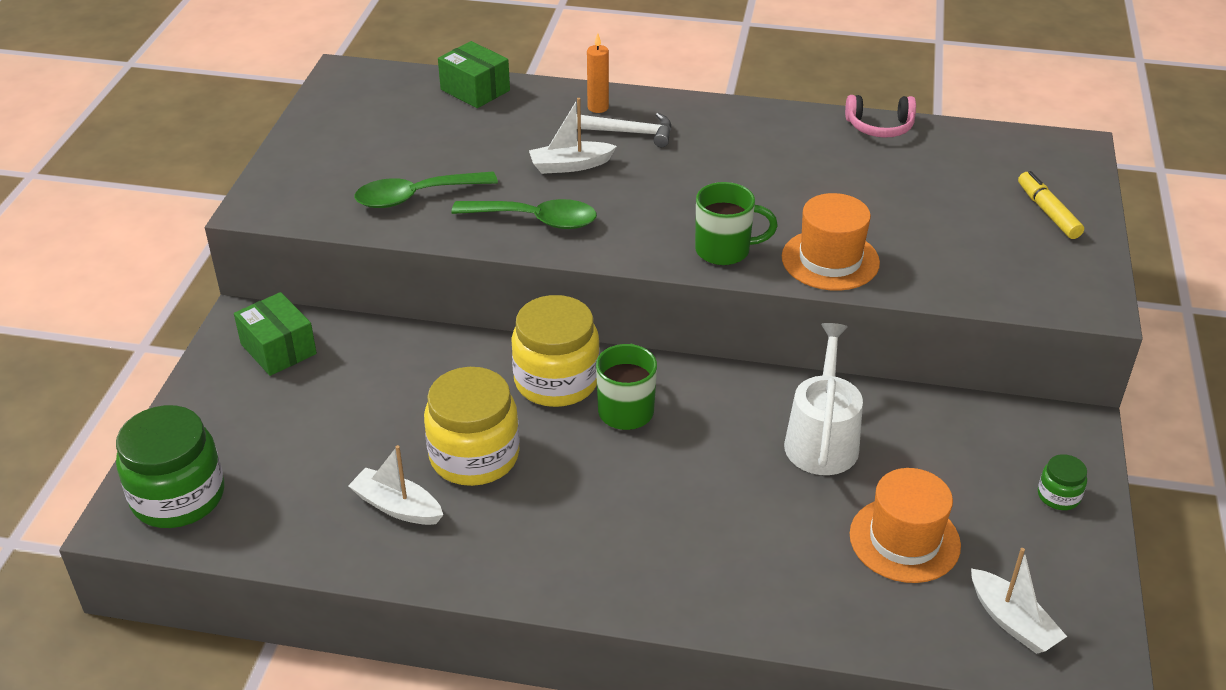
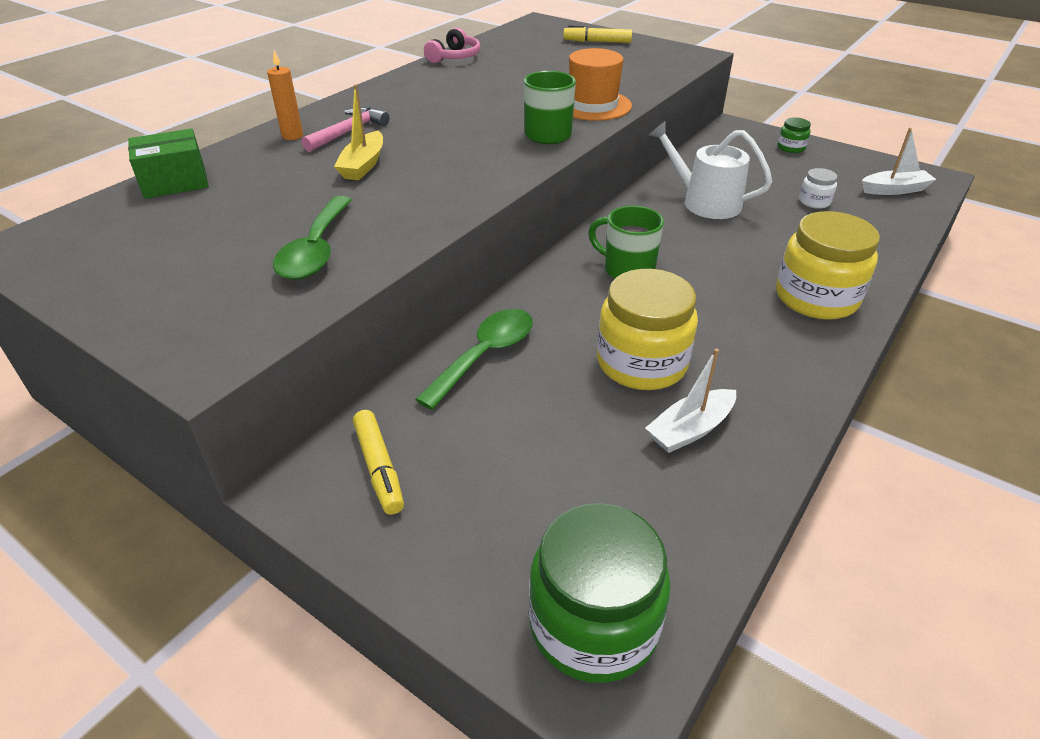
camera: 65 degrees left, 0 degrees up
green box [234,292,317,376] -> yellow marker [353,410,404,515]
green spoon [451,199,597,229] -> green spoon moved to [415,309,533,410]
yellow jar [511,295,600,407] -> yellow jar moved to [776,211,880,320]
white boat [529,98,617,174] -> yellow boat [334,84,383,180]
white hammer [576,113,671,147] -> pink hammer [301,107,390,152]
orange hat [850,468,961,583] -> white jar [799,168,837,209]

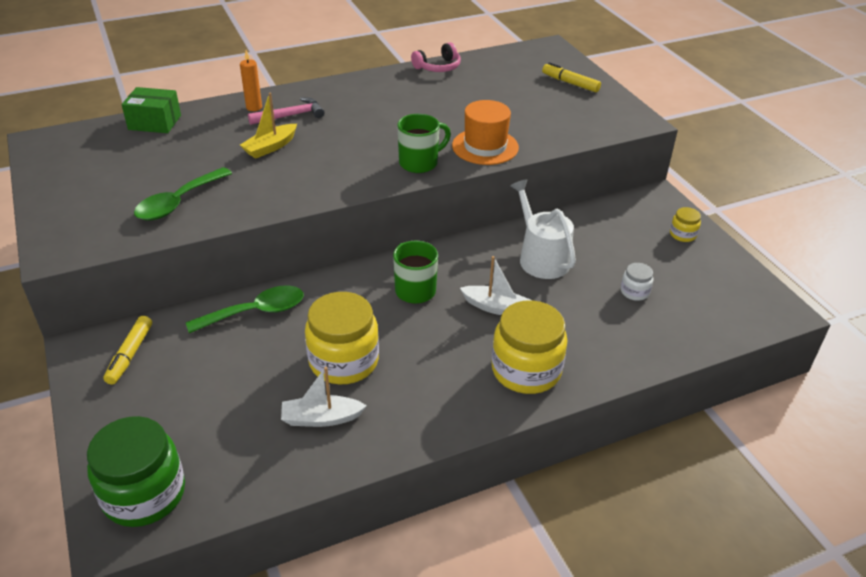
camera: 30 degrees right, 0 degrees up
green jar [778,117,811,153] -> yellow jar [670,207,701,242]
white boat [862,128,936,195] -> white boat moved to [460,256,531,315]

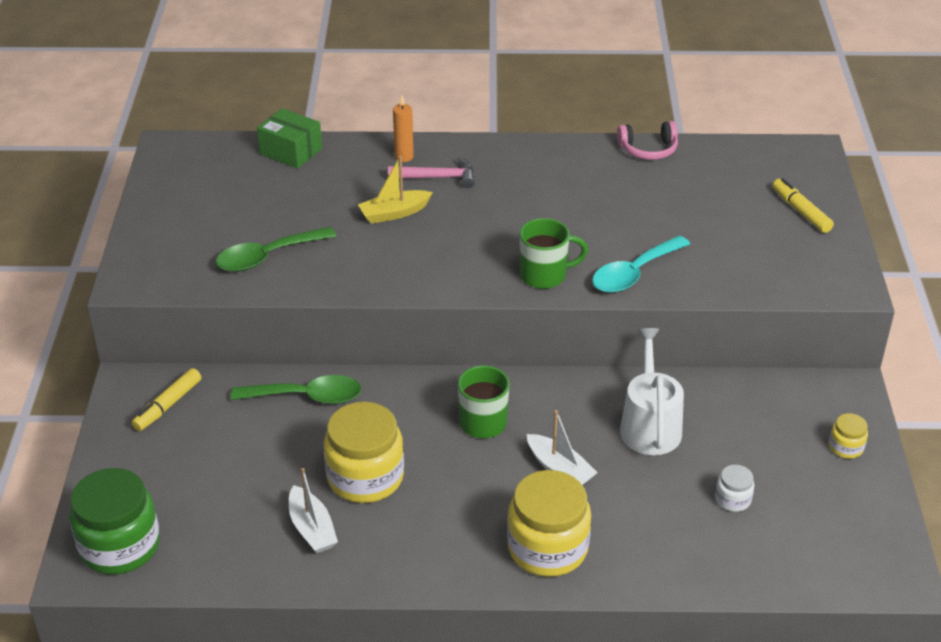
camera: 25 degrees right, 0 degrees up
white boat [281,367,367,427] -> white boat turned 135 degrees counterclockwise [289,468,338,553]
orange hat [452,100,519,165] -> turquoise spoon [592,236,690,293]

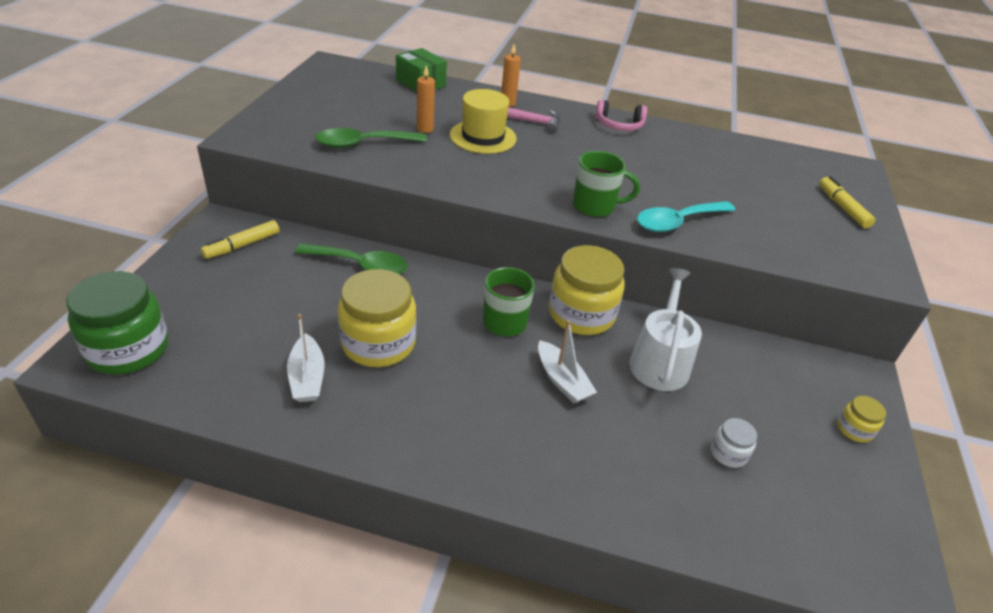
camera: 10 degrees right, 0 degrees up
yellow boat [358,156,433,224] -> yellow hat [450,89,517,154]
yellow jar [507,470,591,577] -> yellow jar moved to [549,245,625,335]
pink headphones [617,121,678,160] -> pink headphones moved to [595,100,647,131]
none -> orange candle [417,65,435,133]

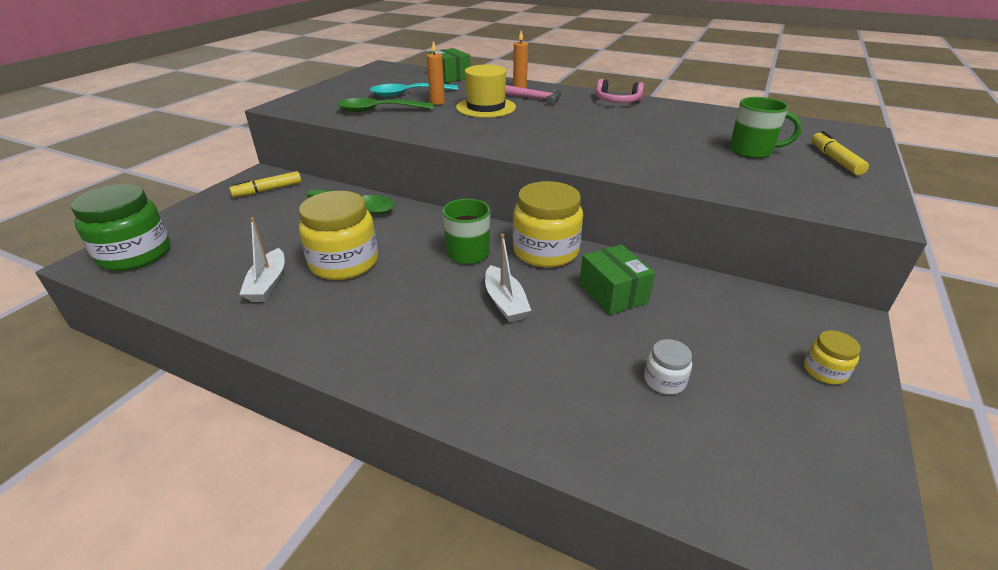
camera: 15 degrees right, 5 degrees down
green mug [573,151,640,217] -> green mug moved to [730,97,802,159]
white watering can [630,268,702,391] -> green box [579,244,655,315]
turquoise spoon [637,201,735,232] -> turquoise spoon moved to [370,83,458,97]

